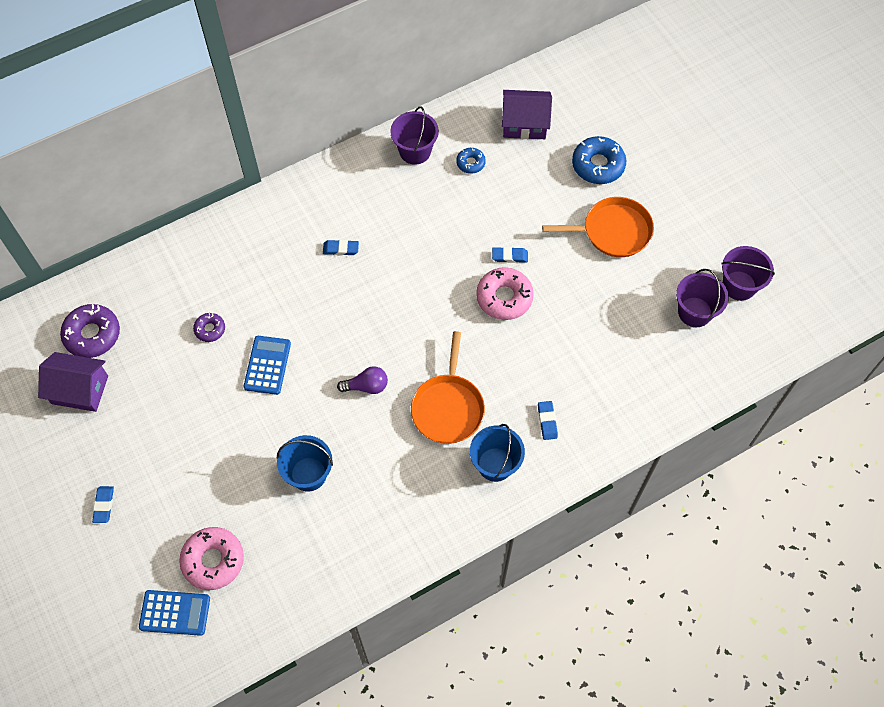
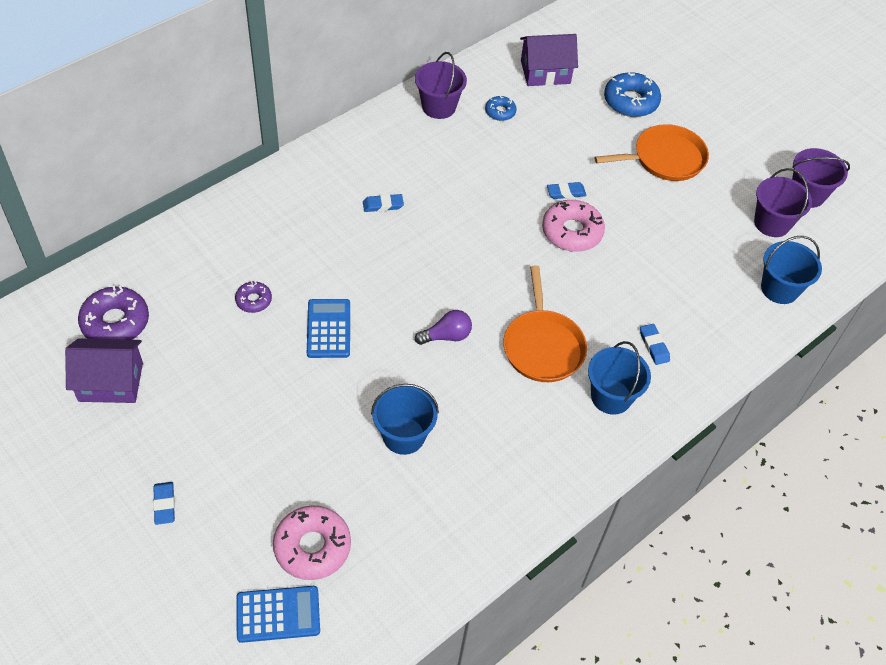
camera: 15 degrees left, 10 degrees down
none -> blue bucket [761,236,822,304]

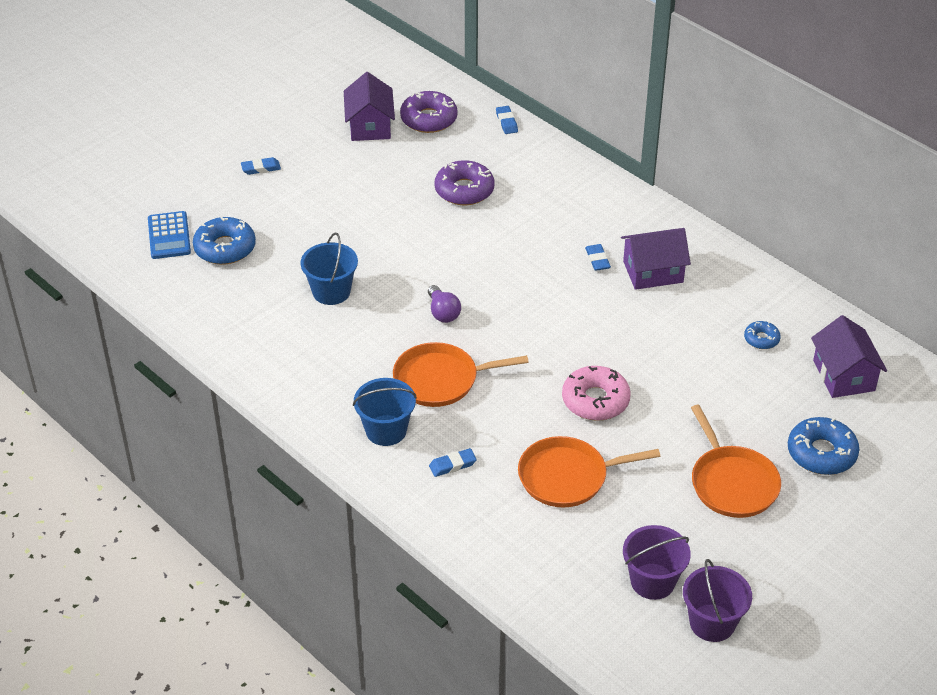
camera: 90 degrees right, 10 degrees down
purple donut [235,281,272,313] -> purple donut [435,160,494,205], size x1.83
pink donut [273,505,351,580] -> blue donut [193,217,256,265]
blue calculator [307,299,350,358] -> none
purple bucket [415,52,467,119] -> none
blue eraser [547,182,587,199] -> blue eraser moved to [496,106,518,134]
blue bucket [761,236,822,304] -> none
none -> orange pan [518,436,660,508]
none -> purple house [621,228,691,290]

